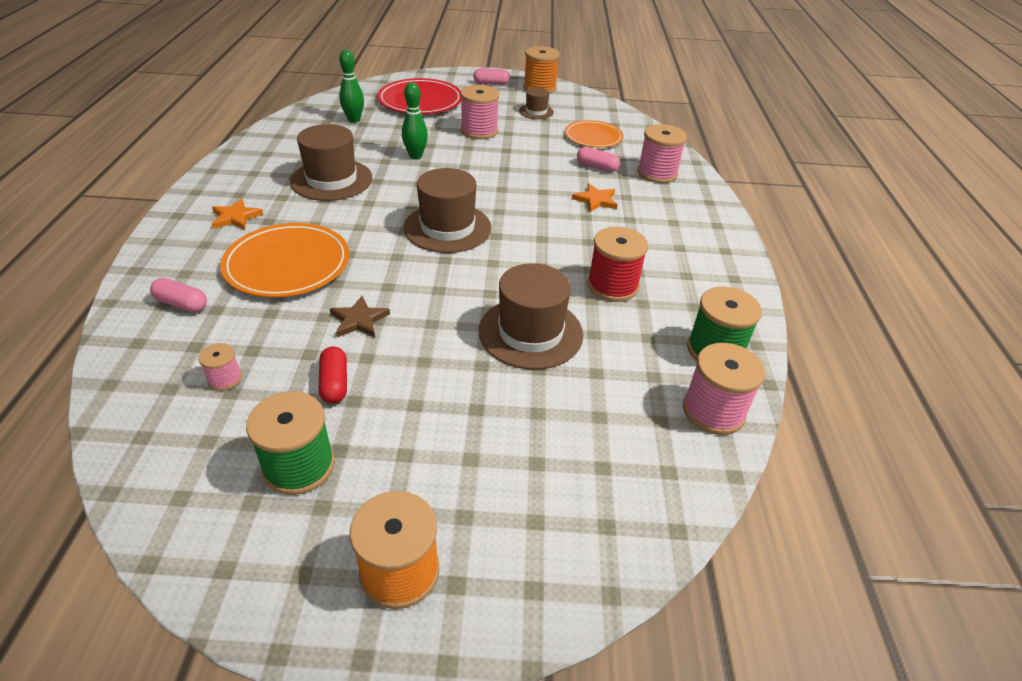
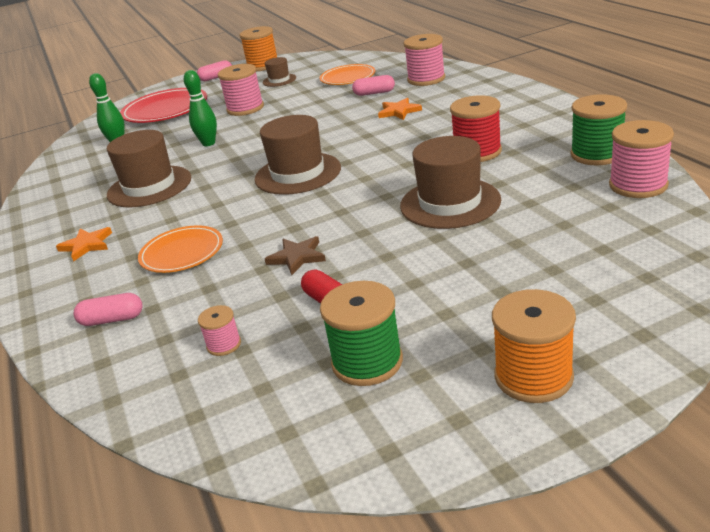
camera: 20 degrees left, 10 degrees down
orange plate [220,223,349,297] -> orange plate [138,225,223,273], size x0.65

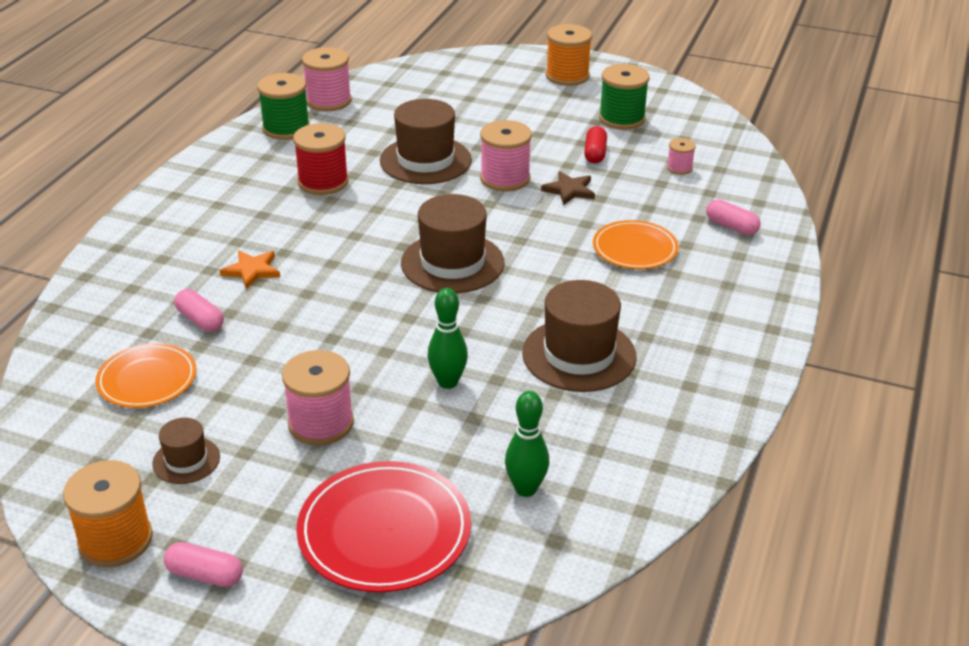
camera: 140 degrees left, 5 degrees up
orange star [56,227,112,261] -> none
pink spool [404,34,445,86] -> pink spool moved to [480,120,532,191]

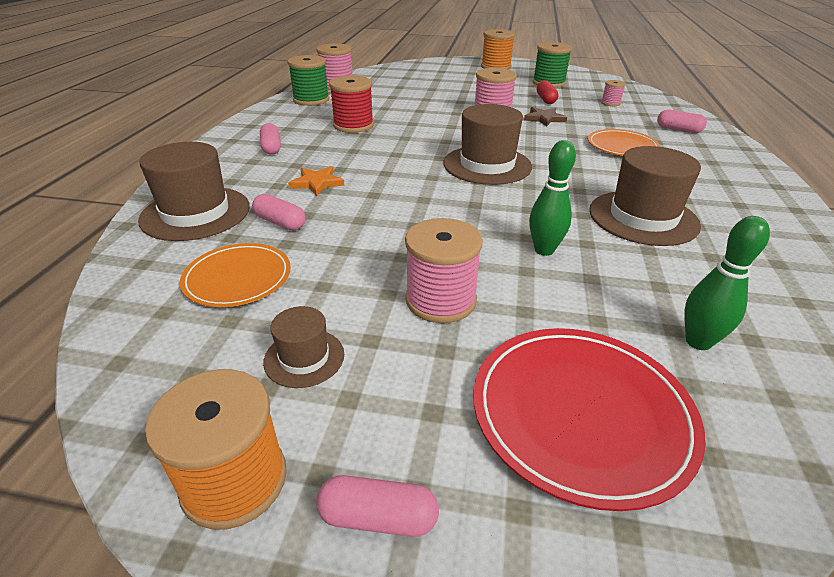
camera: 10 degrees left, 0 degrees up
brown hat [380,99,472,184] -> brown hat moved to [138,142,250,241]
none -> pink capsule [260,123,281,154]

